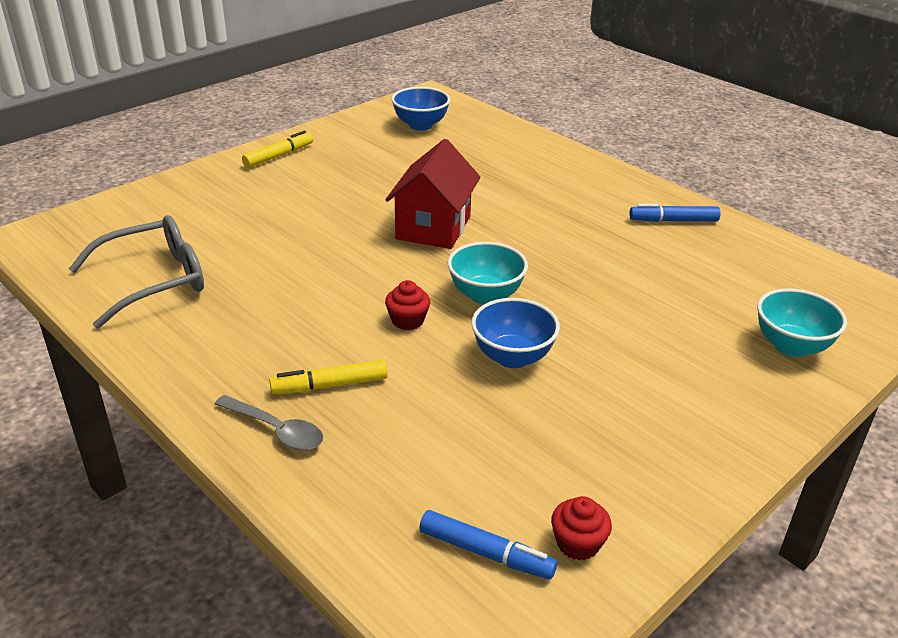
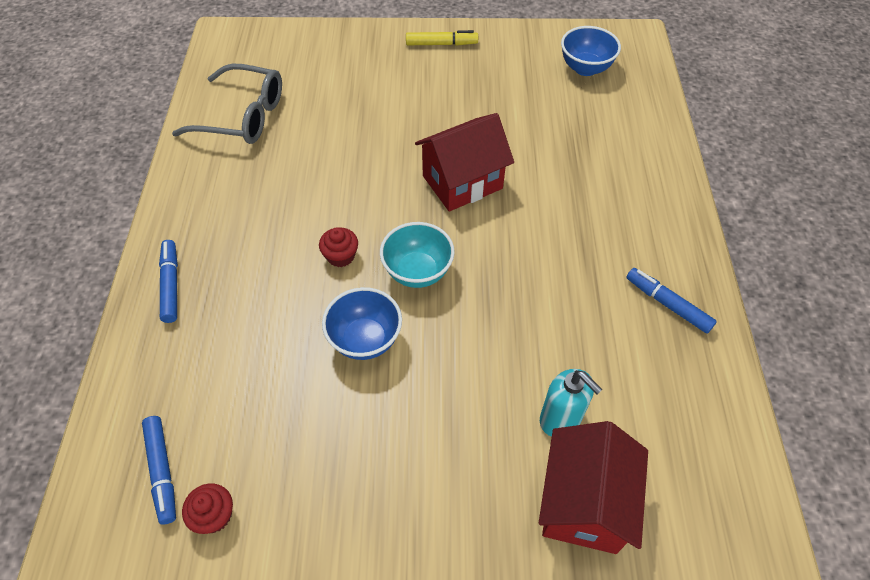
camera: 45 degrees right, 20 degrees up
grey spoon [215,395,323,450] -> blue marker [159,240,178,323]
yellow marker [269,360,388,394] -> none
turquoise bowl [757,288,847,357] -> red house [539,421,648,554]
none -> turquoise soap dispenser [540,369,603,437]

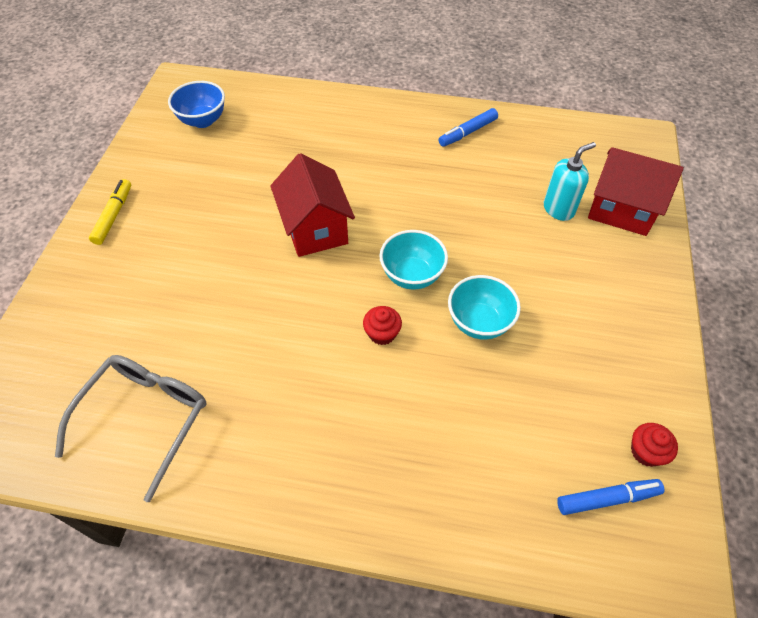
camera: 80 degrees left, 0 degrees up
blue marker [159,240,178,323] -> none
blue bowl [322,287,402,360] -> turquoise bowl [448,275,521,340]

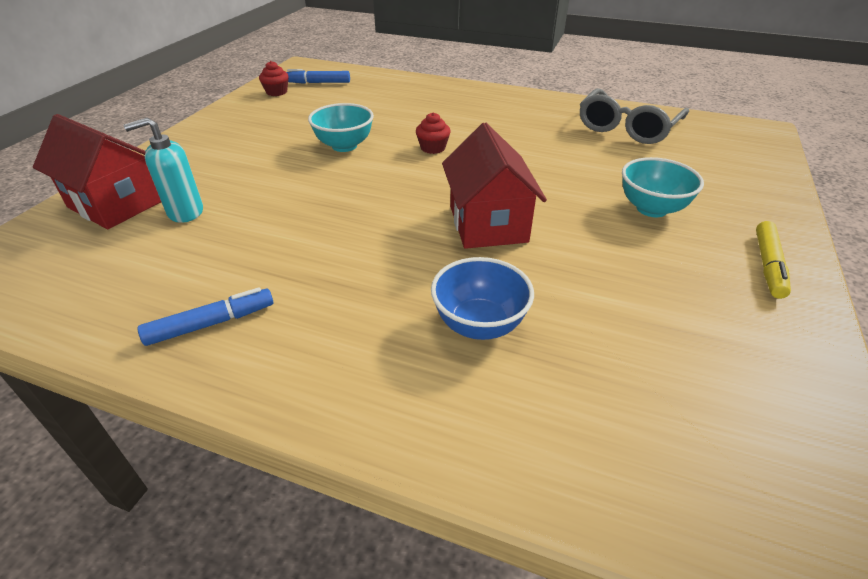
camera: 170 degrees left, 15 degrees down
blue bowl [168,81,225,128] -> blue bowl moved to [431,257,534,340]
turquoise bowl [379,230,448,290] -> turquoise bowl moved to [622,157,704,217]

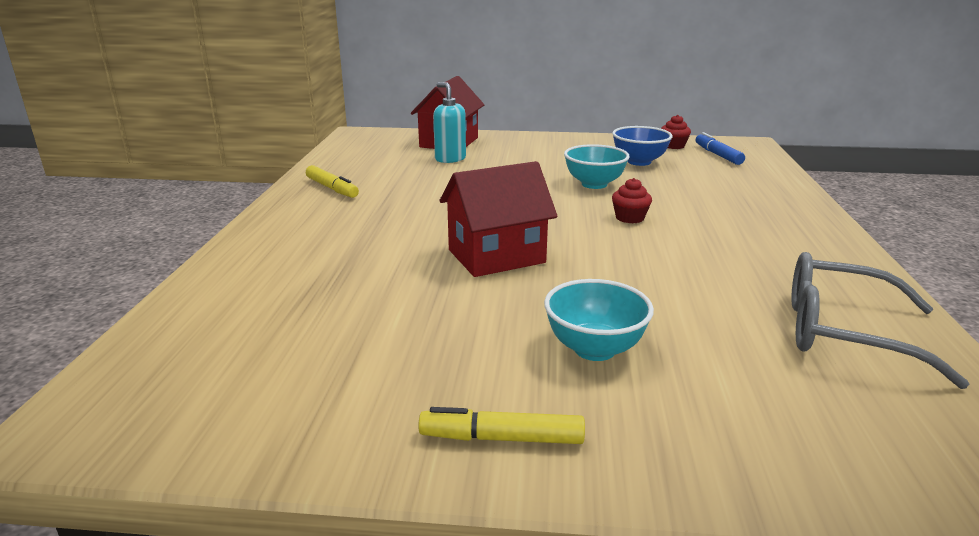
camera: 75 degrees right, 15 degrees down
blue marker [138,287,273,346] -> yellow marker [306,165,359,198]
blue bowl [431,257,534,340] -> blue bowl moved to [612,126,672,166]

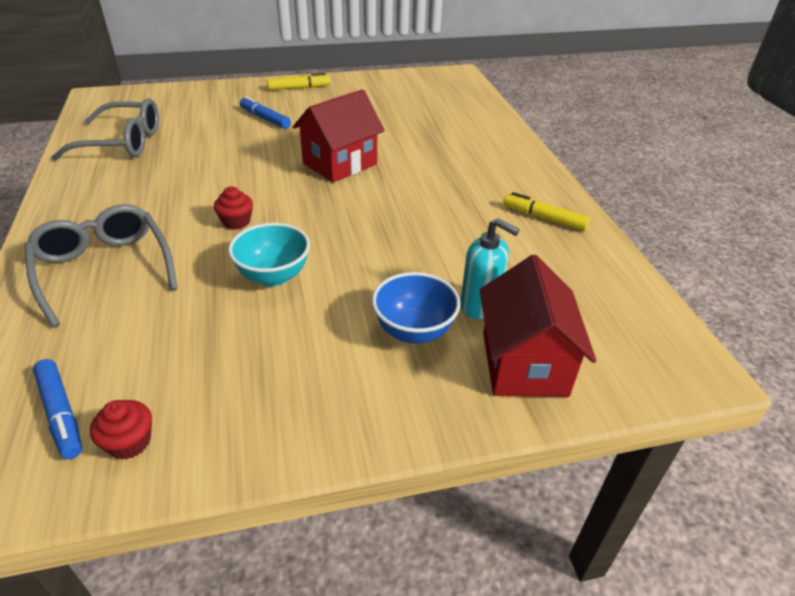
camera: 160 degrees right, 15 degrees up
turquoise bowl [544,279,654,361] -> blue marker [240,96,291,129]
blue bowl [612,126,672,166] -> blue bowl moved to [372,272,461,344]
none -> grey glasses [25,204,178,328]

